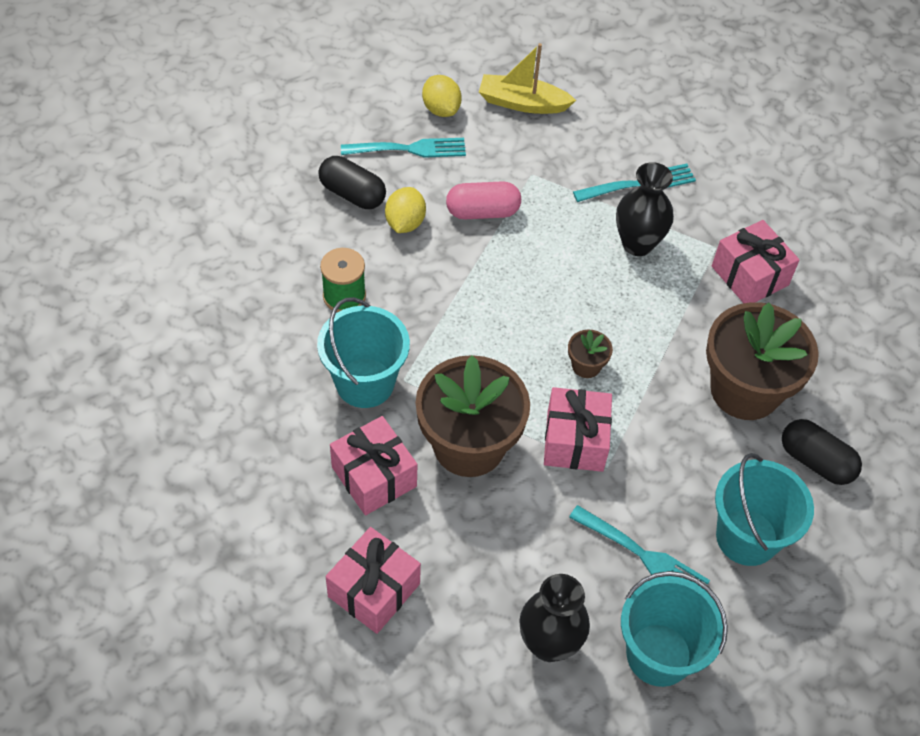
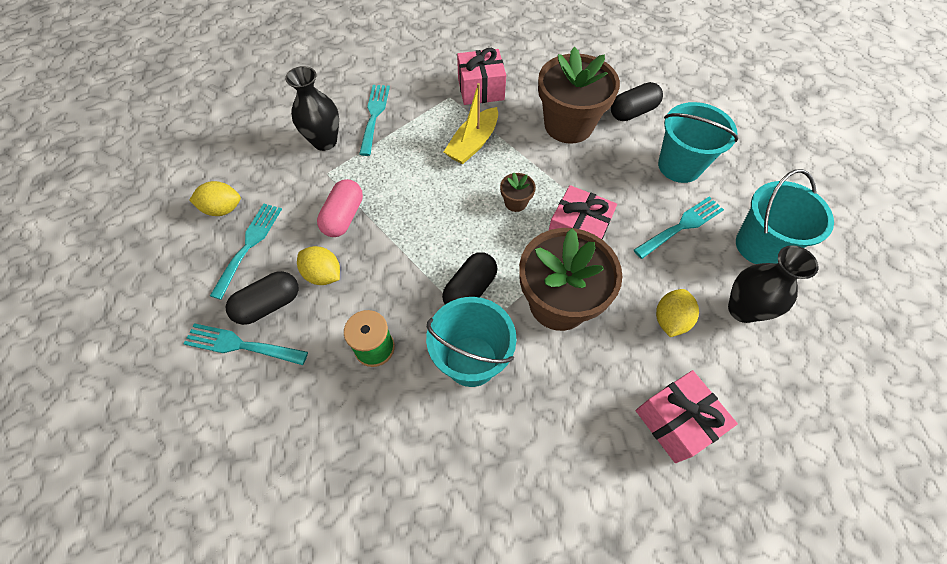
camera: 65 degrees left, 5 degrees up
pink gift [330,416,417,516] -> none
yellow boat [479,43,576,114] -> yellow boat moved to [444,83,498,164]
black vase [616,162,674,256] -> black vase moved to [285,66,339,151]
none -> turquoise fork [184,323,308,365]
none -> black capsule [442,252,497,305]
none -> yellow lemon [656,289,699,337]

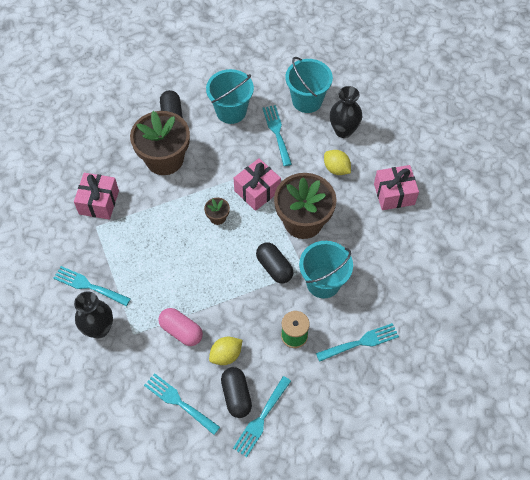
camera: 70 degrees left, 0 degrees up
yellow lemon [189,181,241,216] -> none
yellow boat [444,83,498,164] -> none
none -> turquoise fork [316,323,399,362]

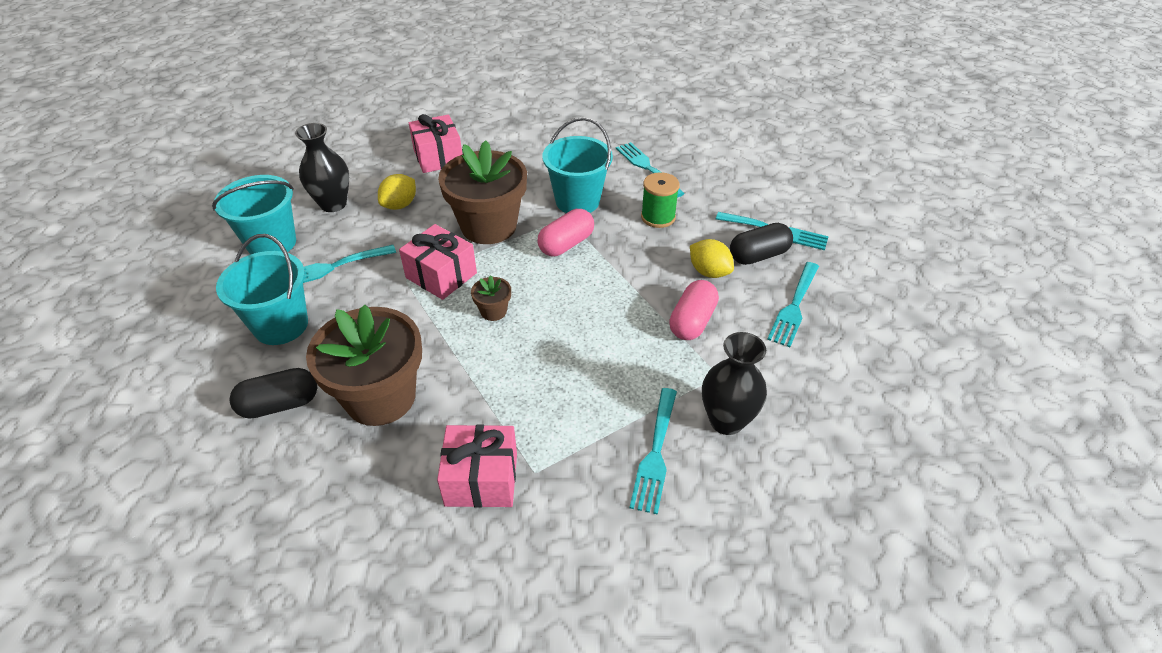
camera: 100 degrees left, 15 degrees down
black capsule [256,242,294,283] -> pink capsule [538,209,594,256]

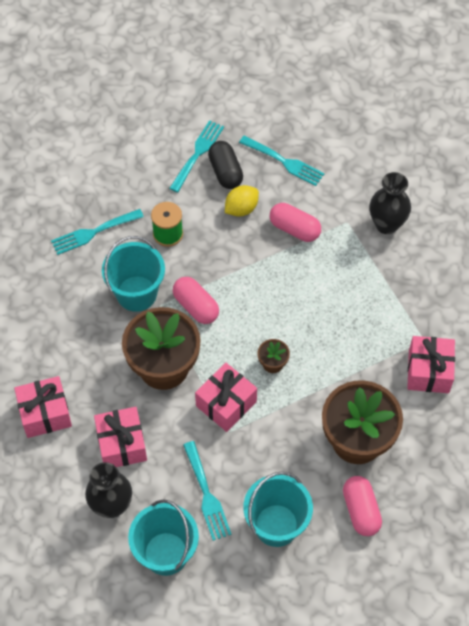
camera: 85 degrees left, 15 degrees up
black capsule [229,368,317,419] -> pink capsule [343,476,382,536]
yellow lemon [378,174,416,210] -> pink gift [94,407,147,467]
turquoise fork [629,388,677,515] -> none

